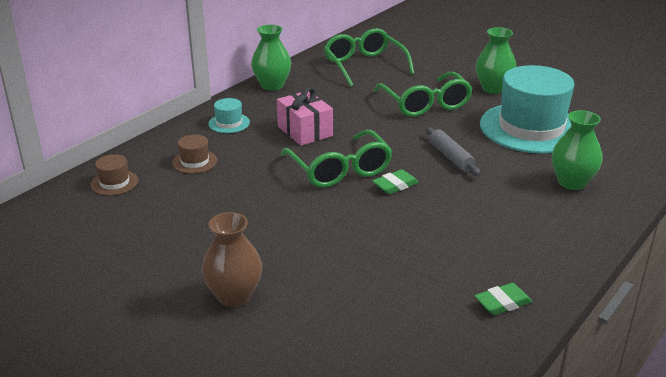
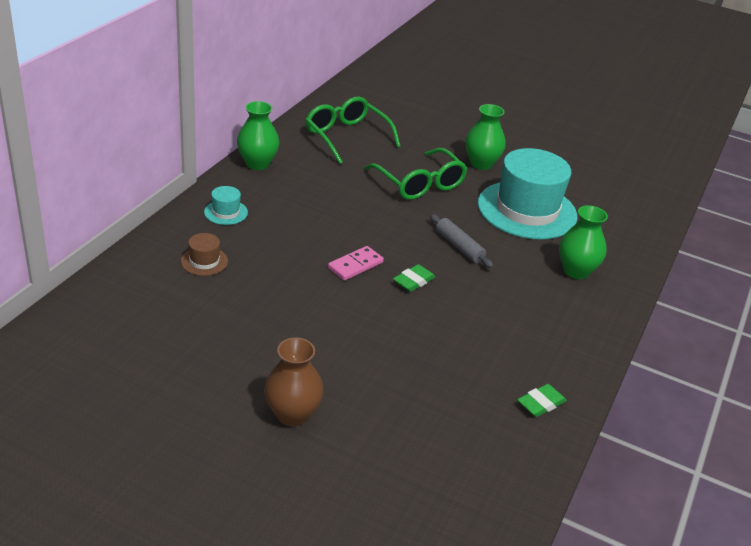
camera: 15 degrees left, 5 degrees up
brown hat [91,154,138,196] -> none
pink gift [277,87,333,146] -> none
green glasses [281,130,392,188] -> pink domino [328,246,384,281]

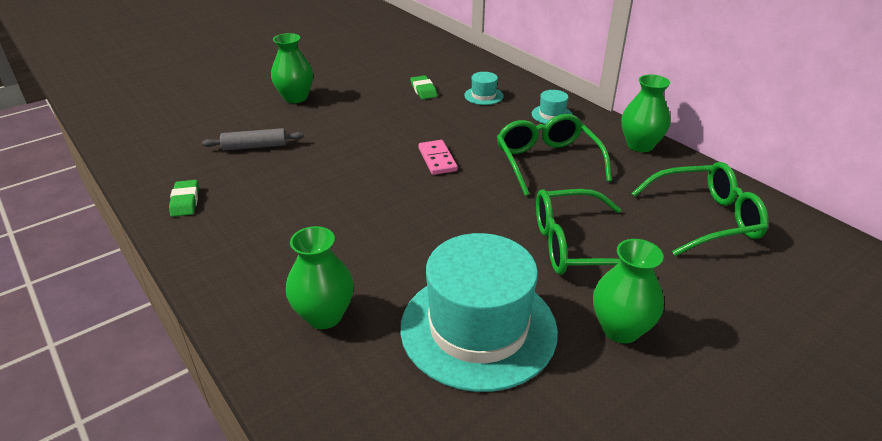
camera: 120 degrees right, 0 degrees up
brown hat [181,233,228,276] -> turquoise hat [464,72,503,105]
brown vase [264,338,323,426] -> green vase [271,33,313,103]
green eraser [393,264,435,292] -> green eraser moved to [410,75,437,99]
grey rolling pin [430,214,493,268] -> grey rolling pin moved to [202,128,304,151]
none -> green glasses [497,114,612,196]

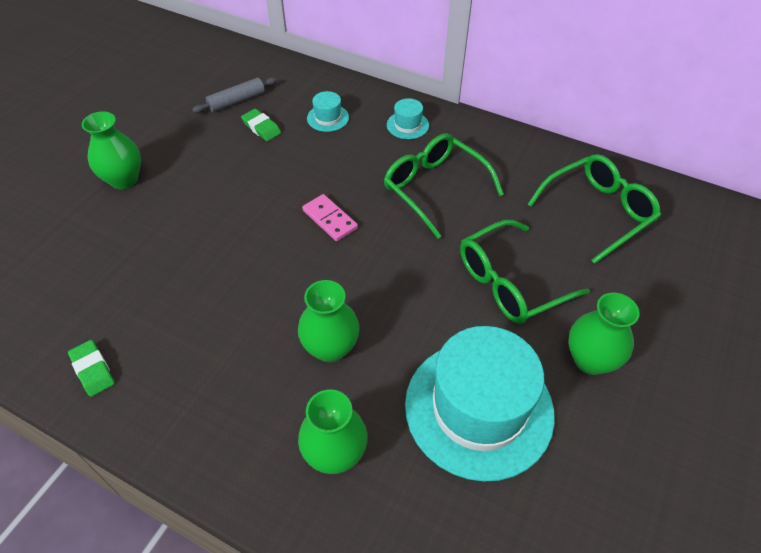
camera: 25 degrees left, 15 degrees up
grey rolling pin [202,128,304,151] -> grey rolling pin moved to [192,77,277,113]
green vase [621,75,670,152] -> green vase moved to [298,280,359,362]

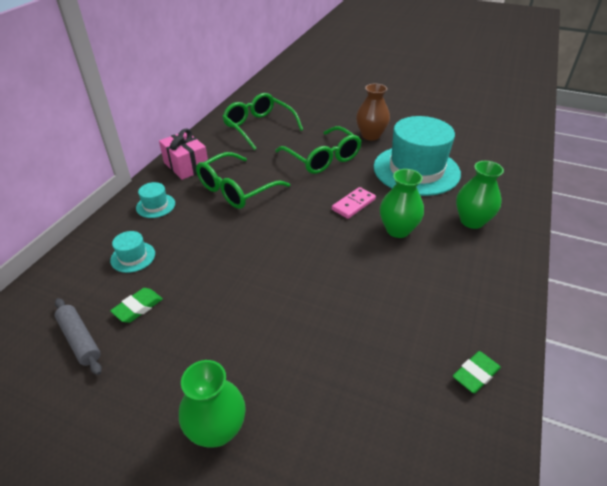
camera: 95 degrees left, 10 degrees down
pink domino [302,194,358,241] -> pink domino moved to [332,187,376,219]
green vase [568,293,640,375] -> brown vase [356,84,390,141]
none -> pink gift [159,128,209,180]

